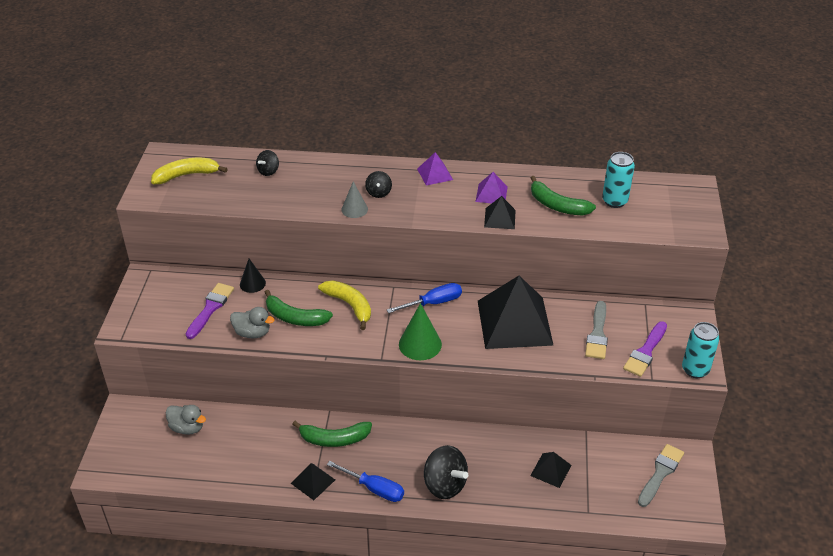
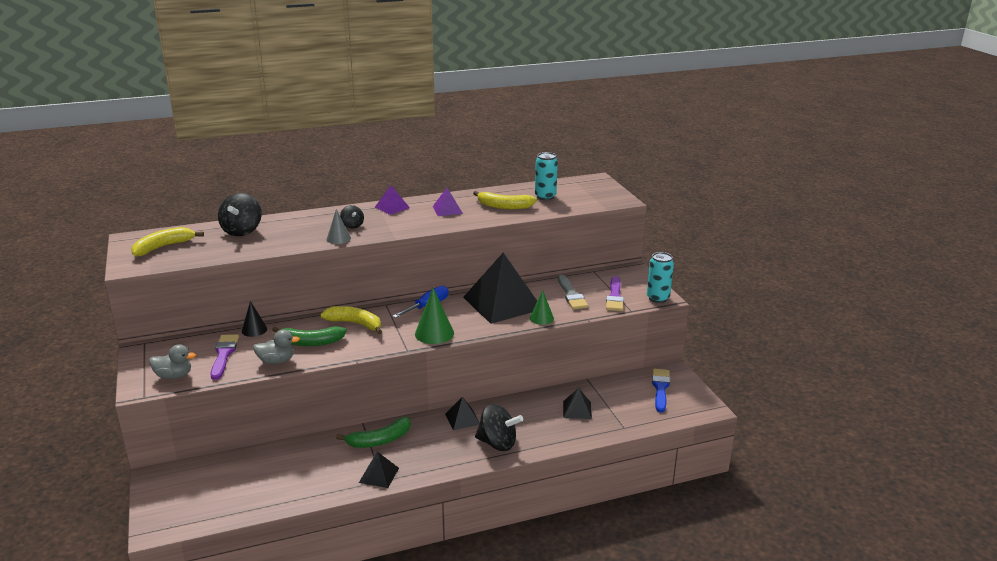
camera: 25 degrees left, 15 degrees down
grey duck [166,405,206,435] -> grey duck moved to [149,344,196,379]
black spinning top [256,150,279,176] -> black spinning top [218,193,261,236], size x1.82
blue screwdriver [327,461,404,502] -> none
black pyramid [484,196,516,229] -> black pyramid moved to [445,397,480,430]
green banana [531,176,596,216] -> yellow banana [473,191,537,210]
grey brush [638,444,684,507] -> blue brush [652,369,670,412]
none -> green cone [530,290,554,325]

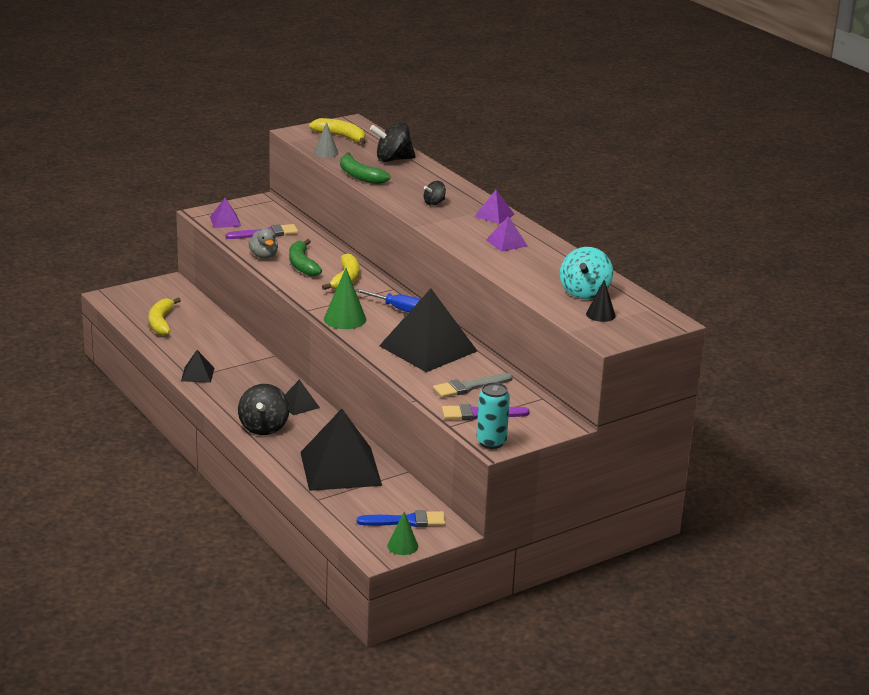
camera: 75 degrees right, 0 degrees up
grey duck [149,344,196,379] -> purple pyramid [210,198,241,228]
black cone [242,301,267,337] -> black cone moved to [586,280,616,322]
grey cone [327,209,351,244] -> grey cone moved to [314,122,339,158]
green banana [336,417,411,448] -> green banana moved to [340,152,390,184]
yellow banana [473,191,537,210] -> yellow banana moved to [149,297,181,336]
green cone [530,290,554,325] -> green cone moved to [387,512,418,555]
turquoise can [535,152,558,200] -> turquoise spinning top [560,247,613,299]
black pyramid [563,388,592,419] -> black pyramid [300,409,382,491], size x2.22

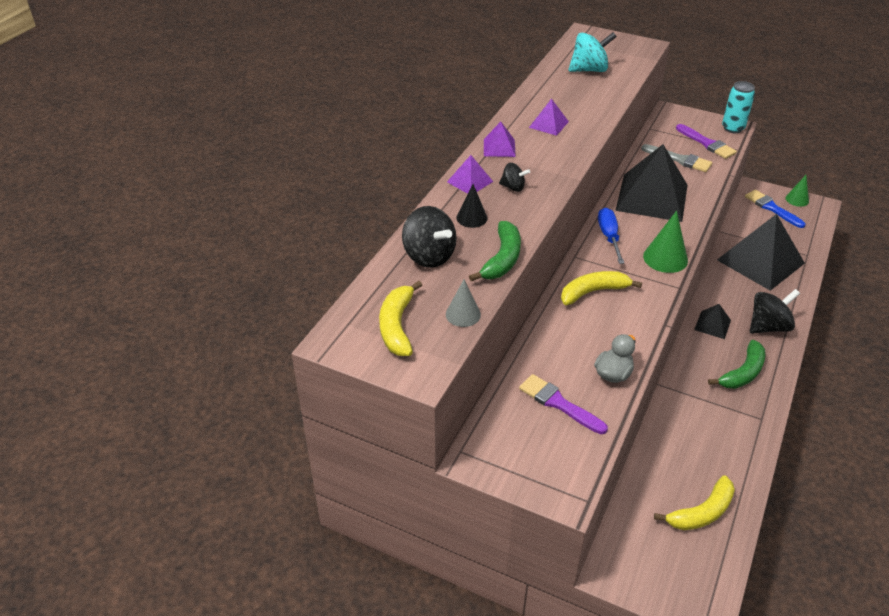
camera: 120 degrees left, 15 degrees up
black pyramid [181,350,214,383] -> none
purple pyramid [210,198,241,228] -> purple pyramid moved to [447,155,493,194]
green banana [289,239,322,276] -> green banana moved to [708,340,766,389]
black cone [586,280,616,322] -> black cone moved to [456,184,488,228]

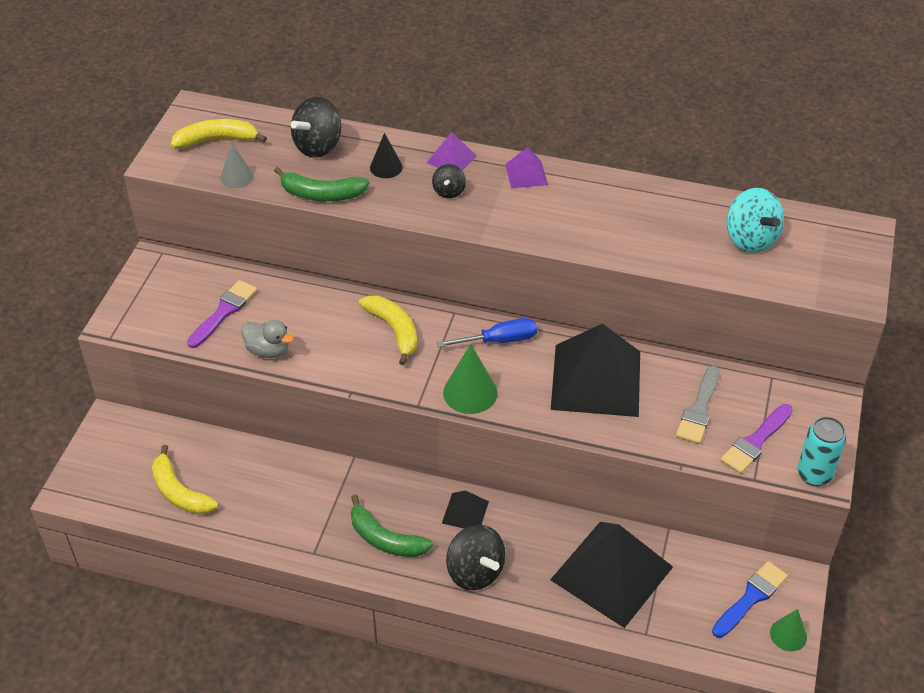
camera: 80 degrees right, 5 degrees up
purple pyramid [529,98,569,136] -> none

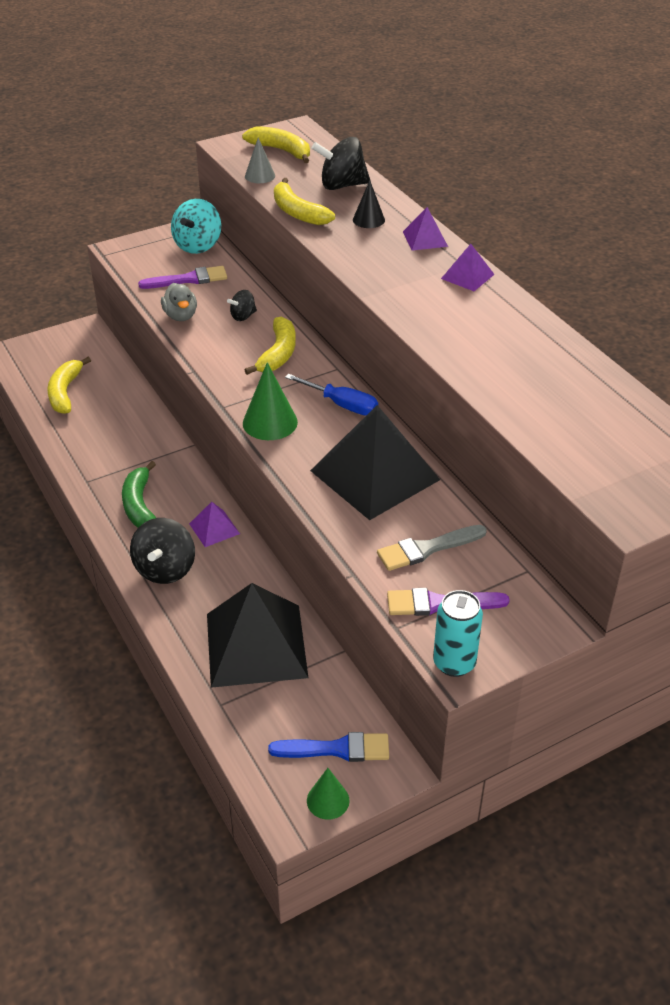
camera: 45 degrees right, 5 degrees down
green banana [274,167,369,201] -> yellow banana [274,178,335,225]
black spinning top [432,164,466,198] -> black spinning top moved to [227,290,257,321]
black pyramid [442,490,489,529] -> purple pyramid [189,502,240,547]
turquoise spinning top [727,188,784,253] -> turquoise spinning top moved to [171,199,221,254]

